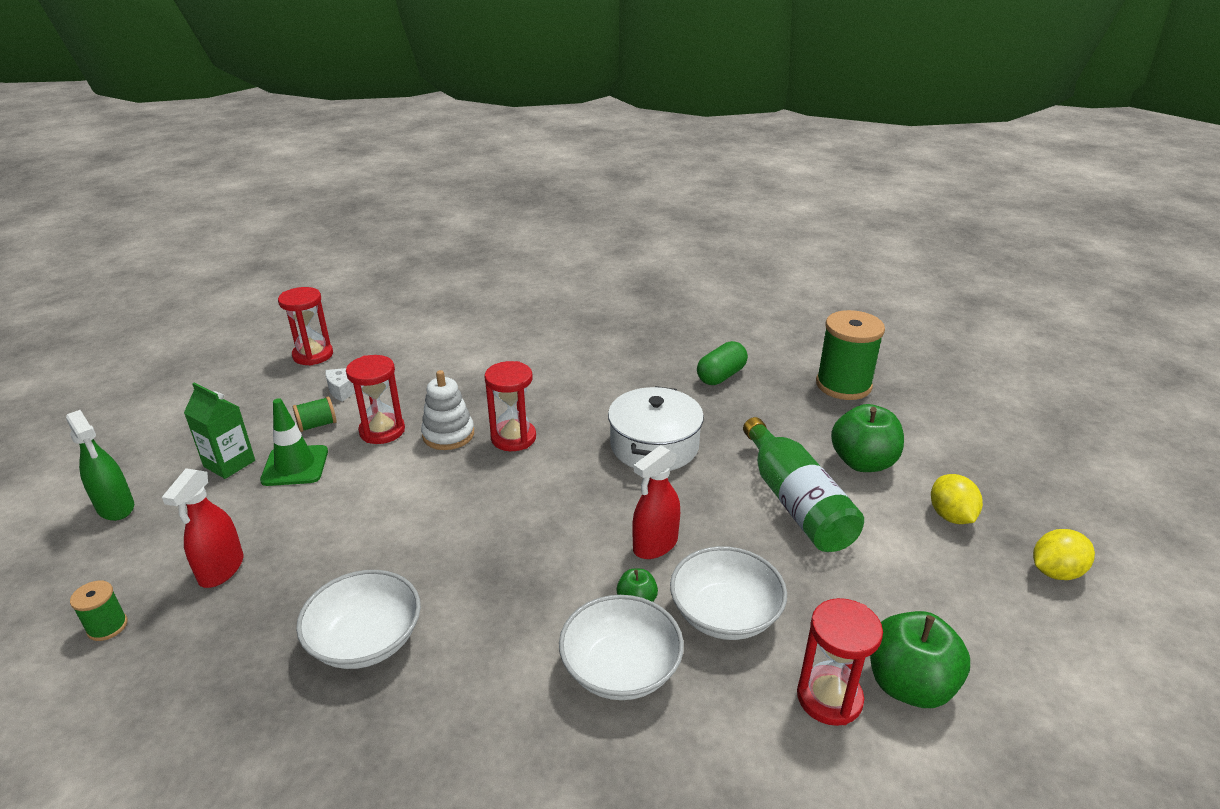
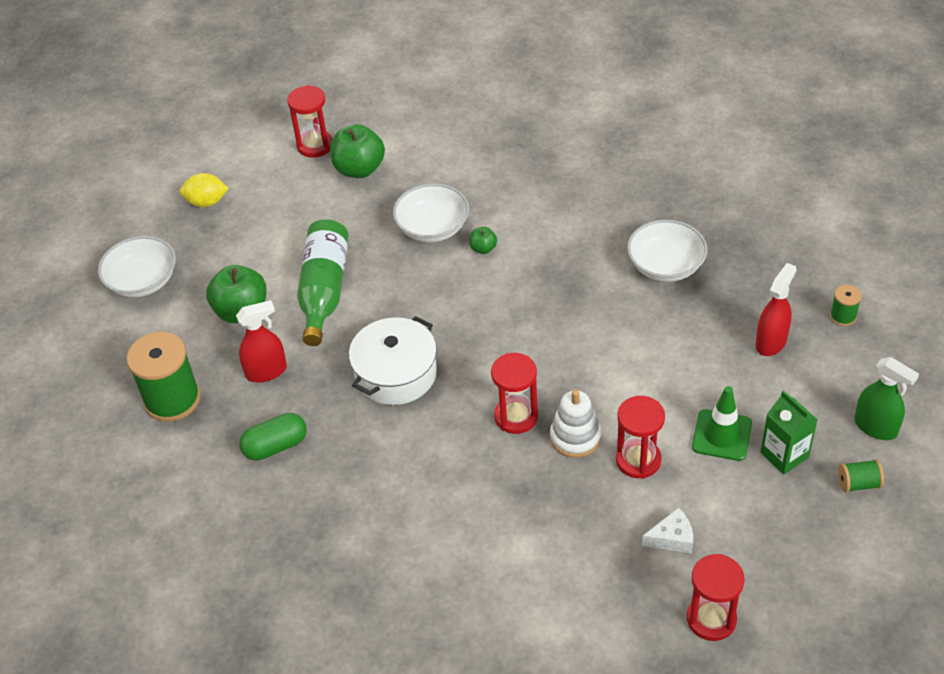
camera: 155 degrees left, 15 degrees up
green spray bottle [66,410,134,521] -> green spray bottle turned 150 degrees clockwise [854,357,919,440]
green spool [293,397,336,432] -> green spool moved to [838,459,884,493]
white bowl [559,595,684,700] -> white bowl moved to [98,236,176,297]
red spray bottle [632,445,680,559] -> red spray bottle moved to [236,300,287,382]
red hourglass [797,598,883,726] -> red hourglass moved to [287,85,332,158]
yellow lemon [931,474,983,524] -> none

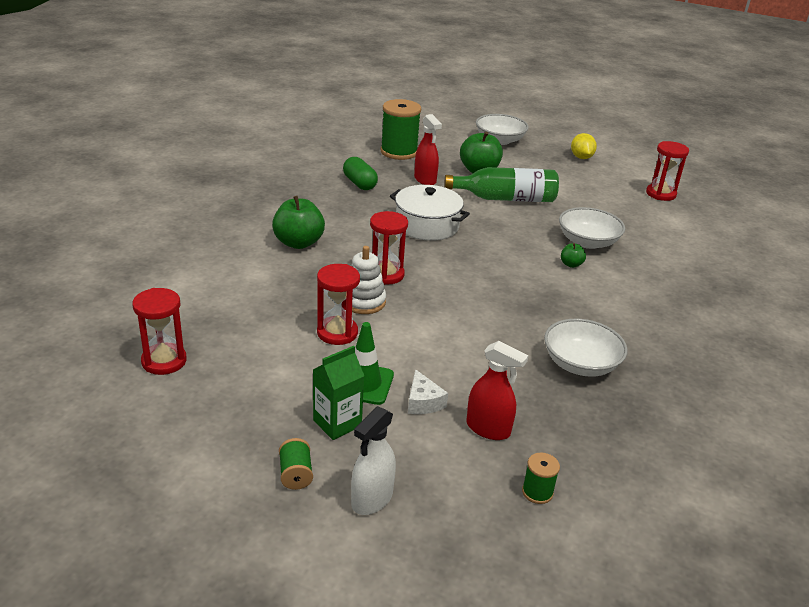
camera: 80 degrees right, 15 degrees down
green apple [330,124,385,178] -> green apple moved to [272,196,325,249]
white cheese [642,508,693,553] -> white cheese moved to [408,369,448,414]
green spray bottle [854,357,919,440] -> white spray bottle [351,406,396,515]

